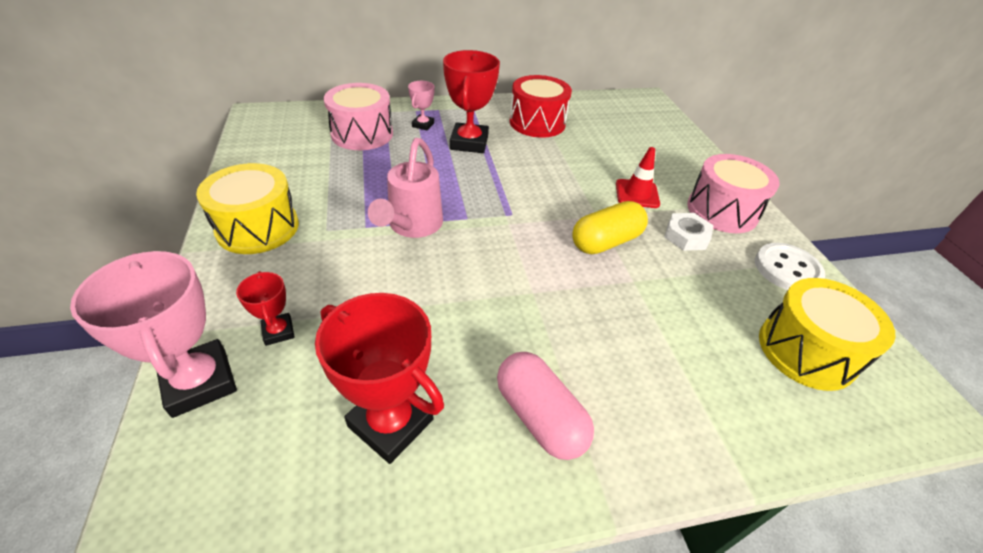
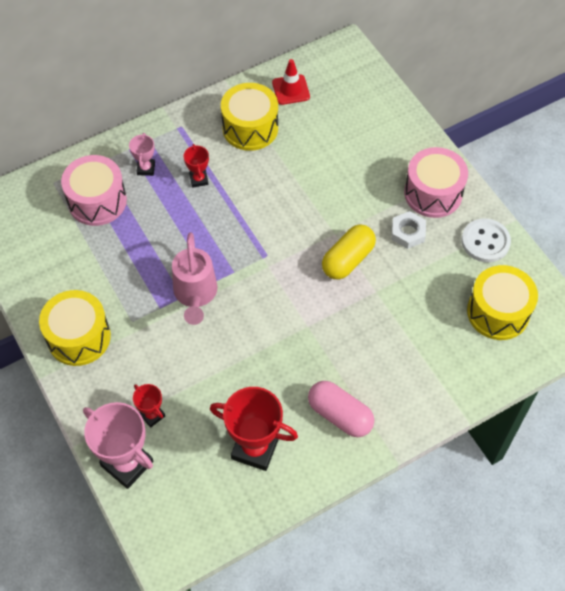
camera: 15 degrees left, 15 degrees up
red trophy [443,50,500,153] -> red trophy [183,144,209,188], size x0.51
red drum [509,75,572,138] -> yellow drum [221,83,278,151]
red traffic cone [616,147,660,208] -> red traffic cone moved to [272,59,310,105]

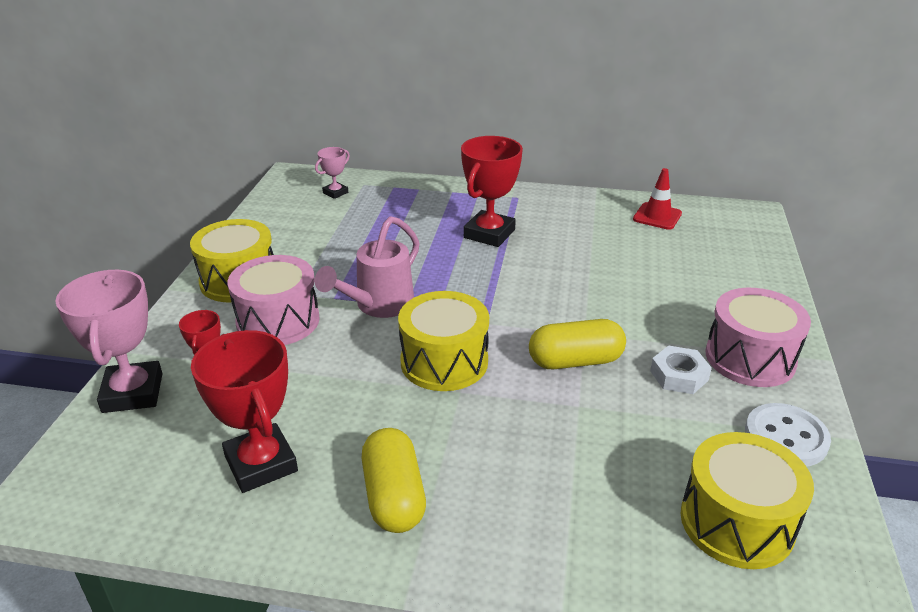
camera: 40 degrees right, 25 degrees down
pink drum [61,155,127,226] -> pink drum moved to [228,255,320,345]
pink trophy [129,133,155,176] -> pink trophy moved to [315,147,350,199]
red trophy [183,144,209,188] -> red trophy [461,136,523,247], size x1.94
yellow drum [221,83,278,151] -> yellow drum moved to [398,291,489,391]
pink capsule [308,381,374,437] -> yellow capsule [362,428,426,533]

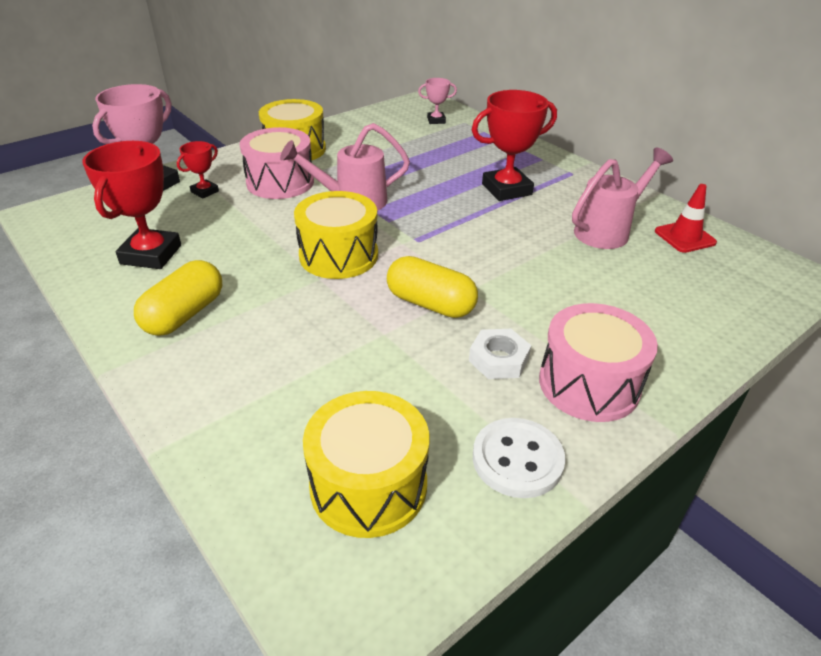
camera: 40 degrees right, 5 degrees up
none -> pink watering can [572,148,673,249]

